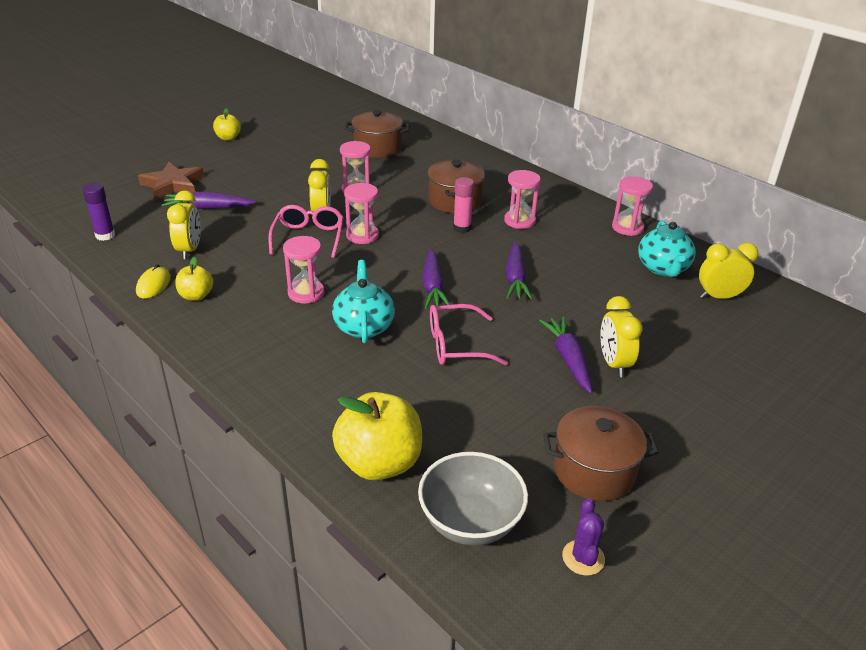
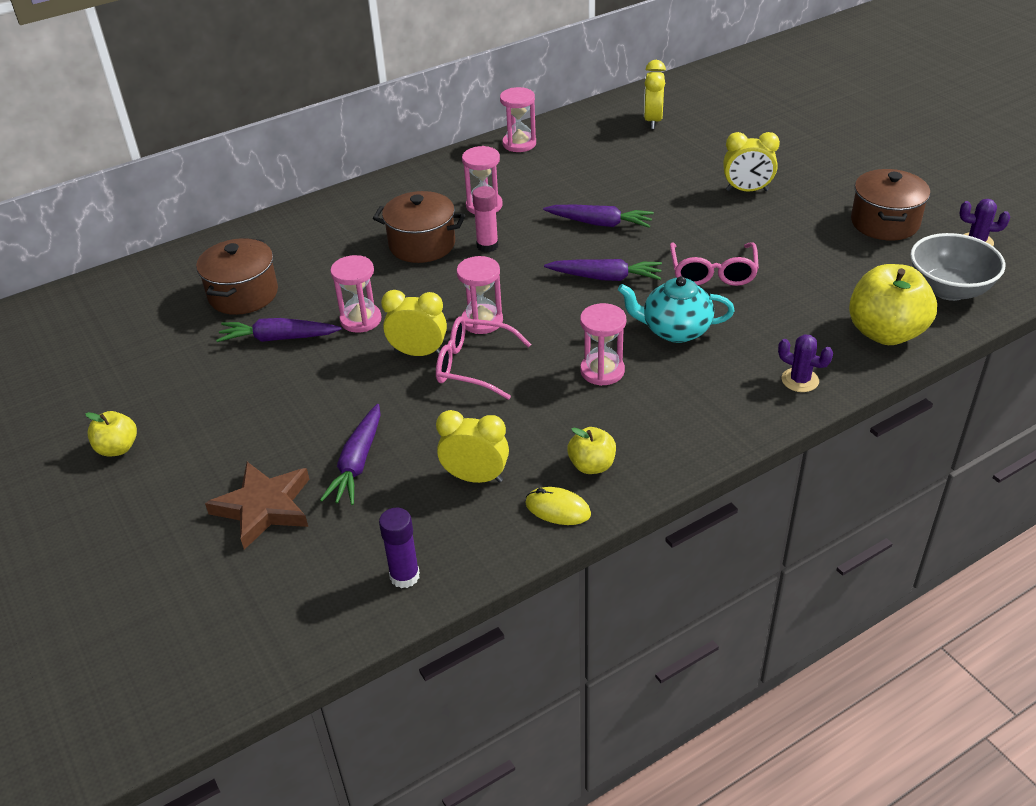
camera: 75 degrees left, 5 degrees up
purple carrot [539,317,592,393] -> purple carrot moved to [216,318,342,342]
turquoise teapot [638,221,696,277] -> none
none -> purple cactus [778,334,833,392]

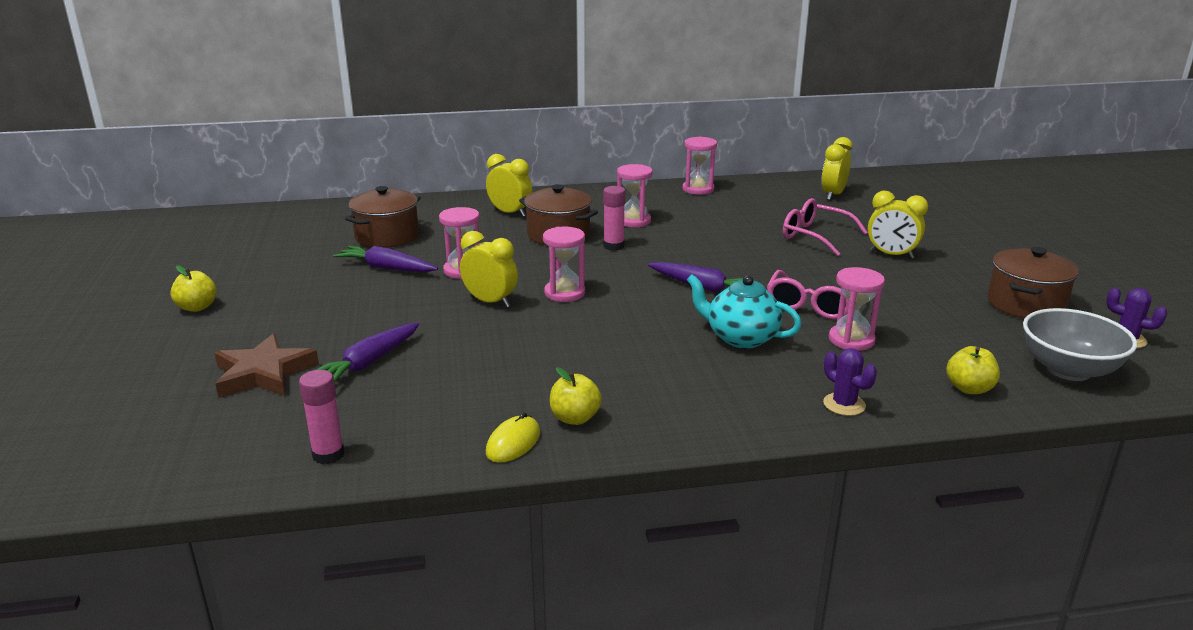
camera: 20 degrees right, 15 degrees down
purple glue stick [379,508,420,588] -> pink glue stick [299,370,345,464]
pink glasses [436,316,531,400] -> pink glasses moved to [783,198,868,256]
yellow clock [436,410,509,483] -> yellow clock moved to [486,154,532,217]
yellow mouse [525,487,591,525] -> yellow mouse turned 75 degrees clockwise [486,412,540,463]
purple carrot [543,205,654,228] -> none
pink hourglass [580,303,626,386] -> pink hourglass moved to [829,267,885,351]
yellow apple [849,264,937,345] -> yellow apple [946,346,1000,394], size x0.53

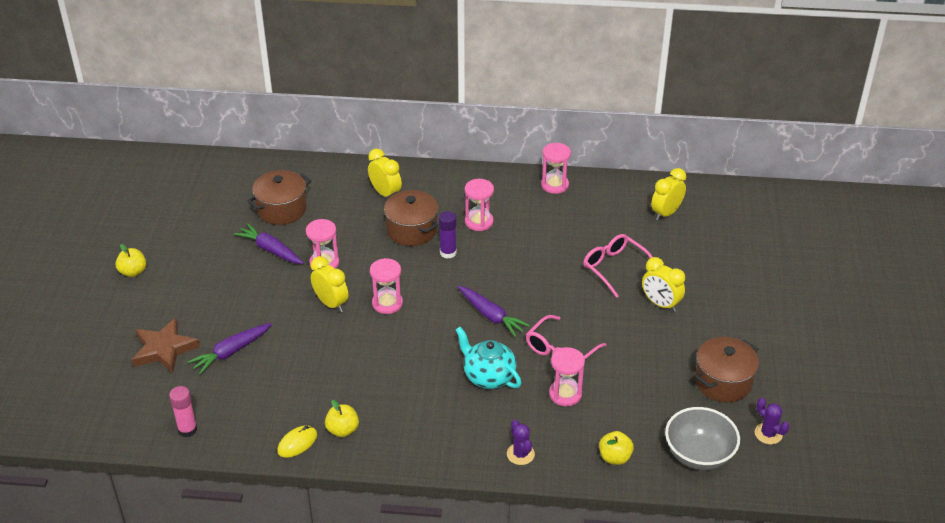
camera: 15 degrees right, 15 degrees up
pink glue stick [603,186,625,251] -> purple glue stick [439,211,456,259]

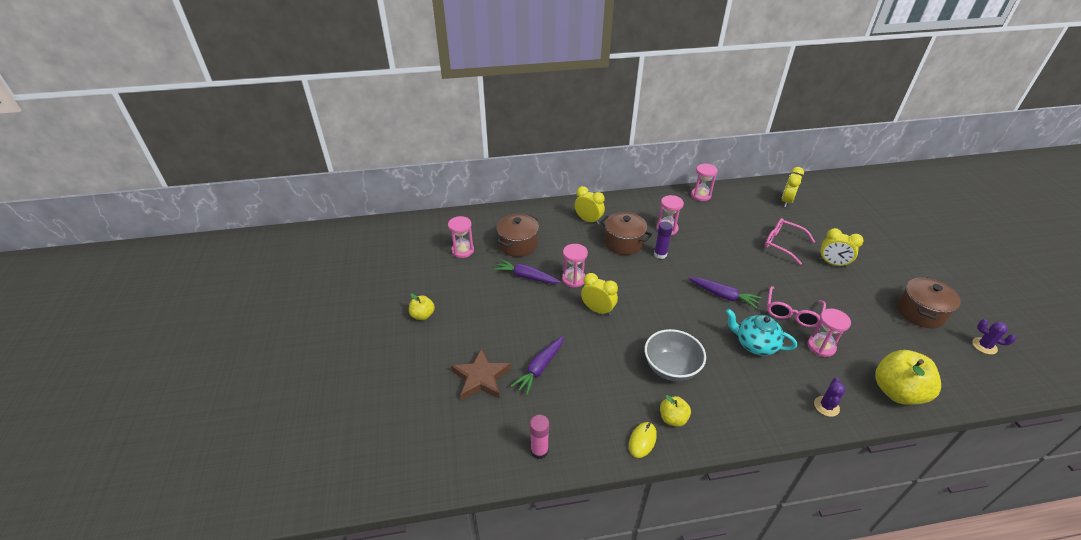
camera: 15 degrees left, 0 degrees up
pink hourglass [370,258,403,314] -> pink hourglass moved to [448,216,474,258]
purple cactus [507,420,535,465] -> purple cactus turned 60 degrees clockwise [814,378,846,417]
yellow apple [599,431,634,465] -> yellow apple [875,350,941,405], size x1.89
grey bowl [665,407,740,470] -> grey bowl moved to [645,329,706,381]

